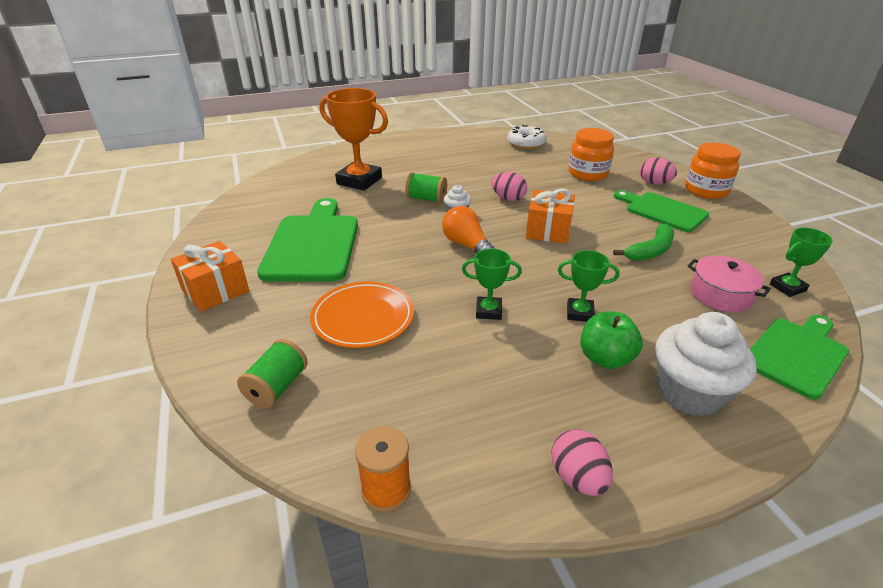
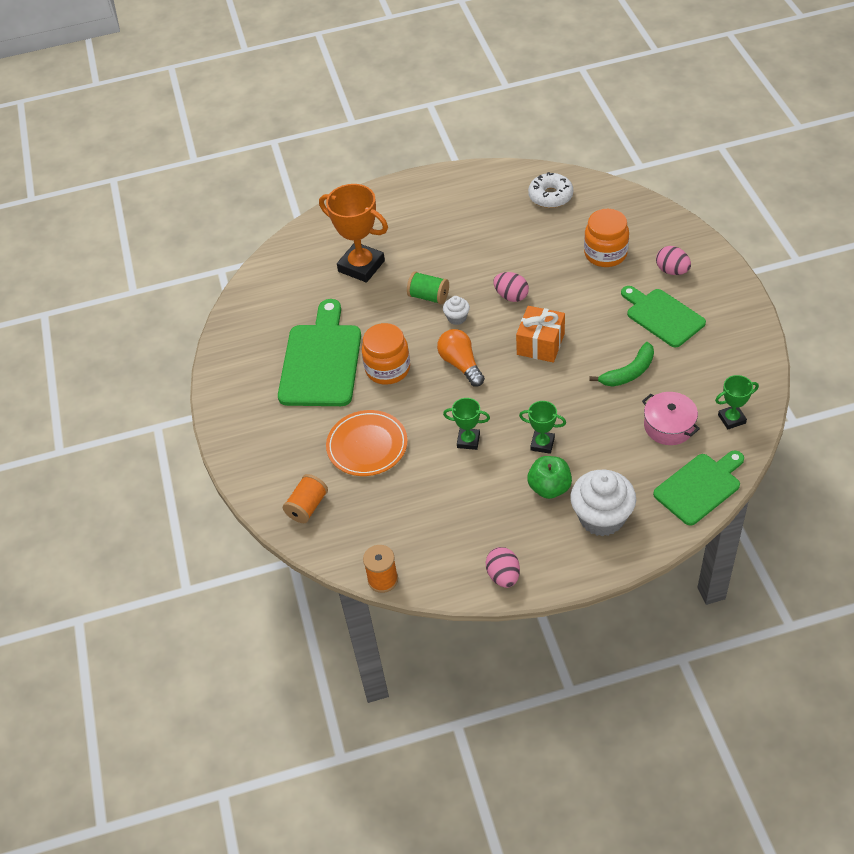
camera: 10 degrees right, 15 degrees up
orange gift [171,241,249,312] -> none
green spool [237,339,308,408] -> orange spool [283,474,328,523]
orange jar [685,142,741,199] -> orange jar moved to [362,323,410,385]

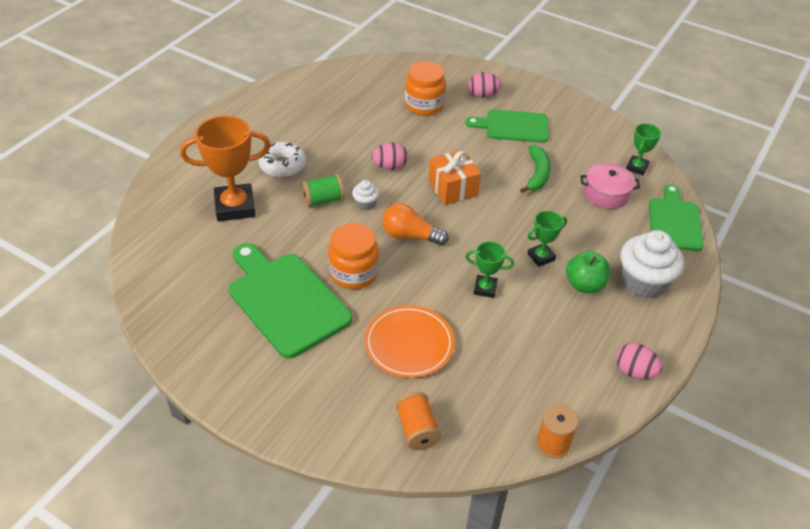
camera: 50 degrees left, 5 degrees down
green trophy [443,398,490,450] -> green trophy turned 45 degrees clockwise [465,241,514,298]
white donut [528,172,573,208] -> white donut moved to [258,142,306,178]

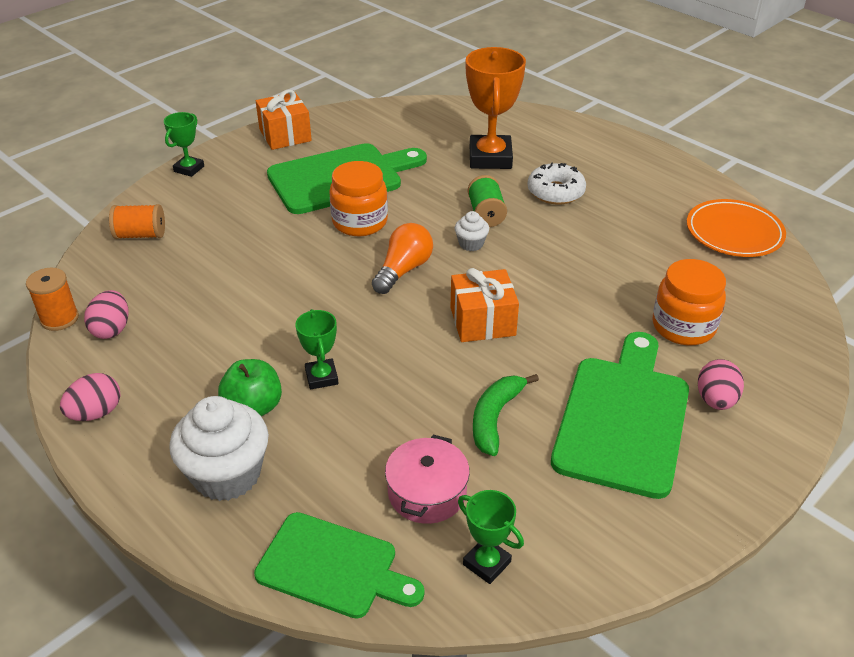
camera: 105 degrees right, 5 degrees down
orange plate [364,305,455,378] -> orange plate moved to [687,199,786,257]
pink egg [372,143,408,170] -> pink egg moved to [84,290,129,339]
green cutting board [465,109,548,143] -> green cutting board [551,332,689,499], size x1.51
green trophy [465,241,514,298] -> green trophy moved to [164,112,204,177]
green banana [520,145,551,193] -> green banana turned 90 degrees clockwise [473,374,539,456]
none -> orange gift [256,90,312,150]

